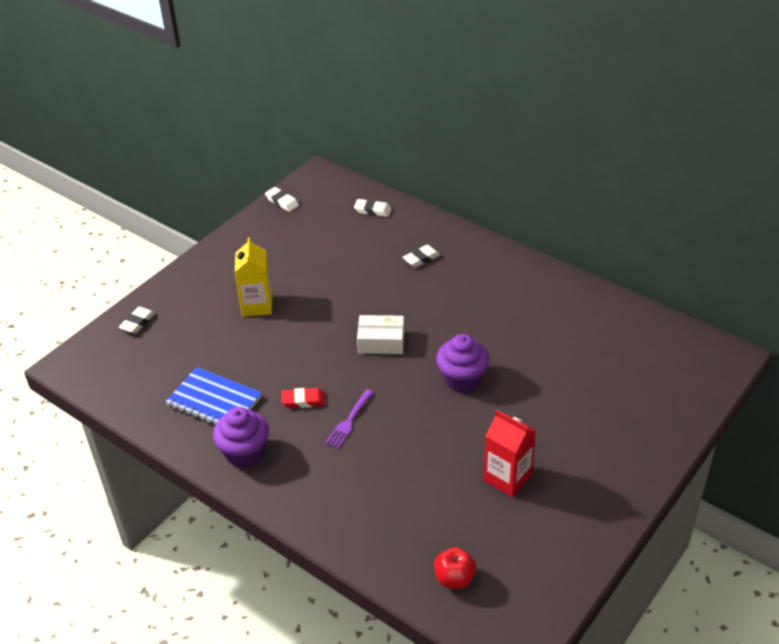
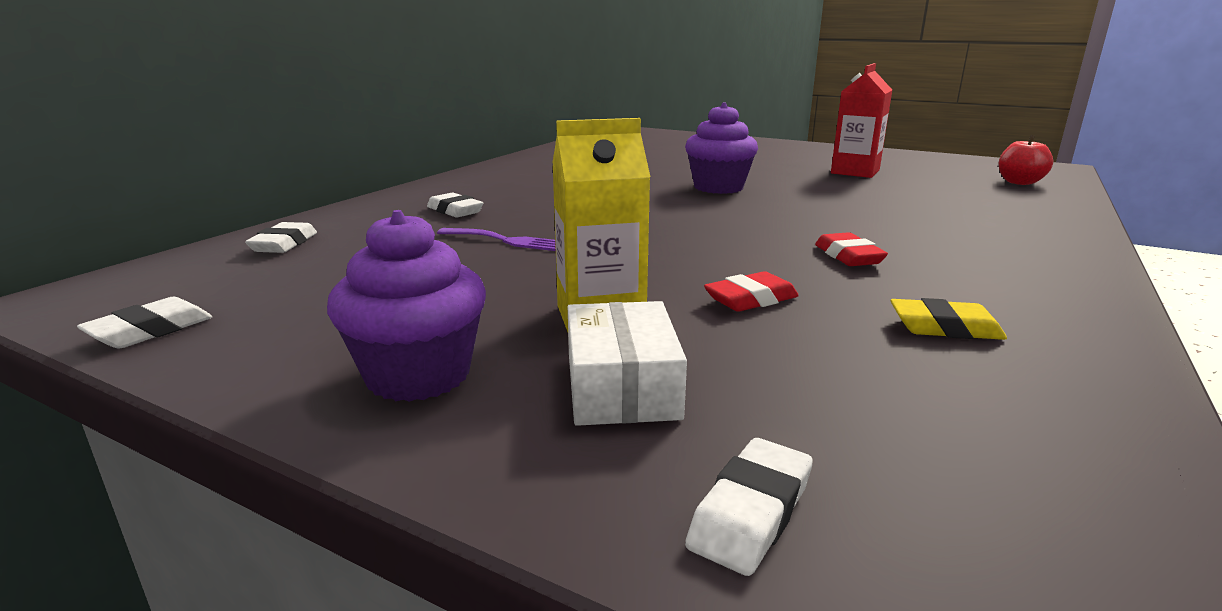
camera: 100 degrees left, 20 degrees down
white eraser [119,307,156,334] -> white eraser turned 75 degrees counterclockwise [685,438,813,576]
blue notebook [166,367,262,425] -> yellow eraser [891,298,1007,340]
purple cupcake [213,407,269,468] -> purple cupcake moved to [327,210,486,402]
purple fork [325,389,374,449] -> purple fork moved to [437,228,556,251]
white box [357,315,404,354] -> white box moved to [568,301,687,426]
none -> red eraser [704,271,799,312]

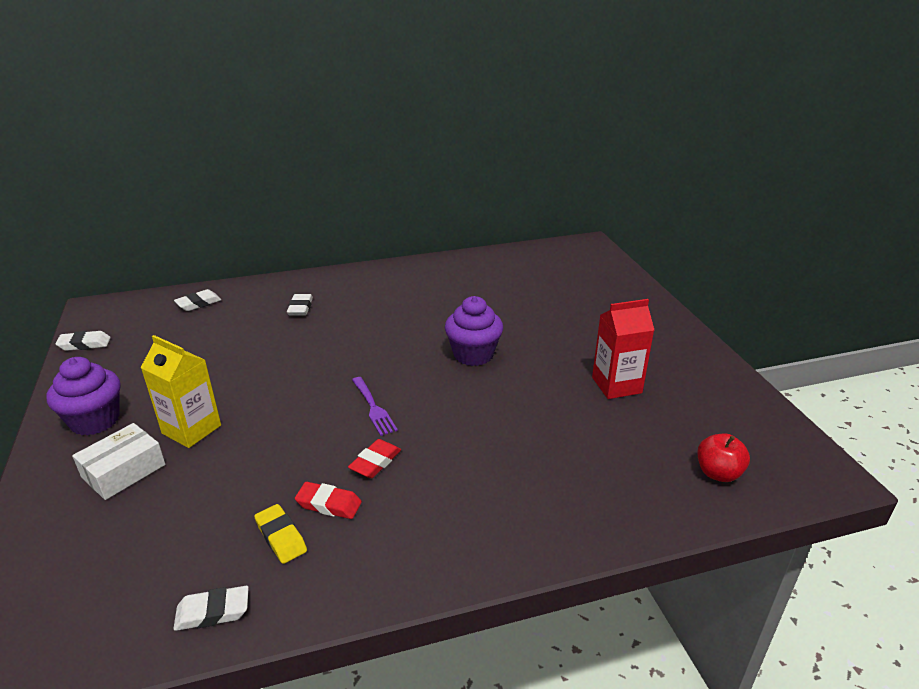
camera: 45 degrees right, 10 degrees up
purple fork [437,228,556,251] -> purple fork moved to [352,377,398,436]
white eraser [685,438,813,576] -> white eraser moved to [173,586,249,631]
red eraser [704,271,799,312] -> red eraser moved to [295,482,362,519]

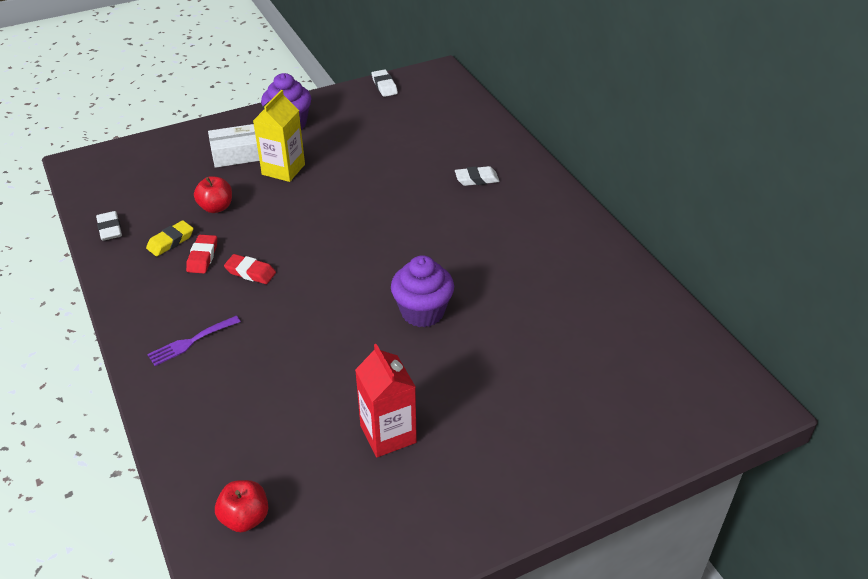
camera: 80 degrees right, 10 degrees up
white box [72,423,166,500] -> white box turned 45 degrees counterclockwise [208,124,259,168]
white eraser [174,289,221,311] -> none
purple fork [352,377,398,436] -> purple fork moved to [147,316,241,366]
none -> red apple [194,176,232,213]

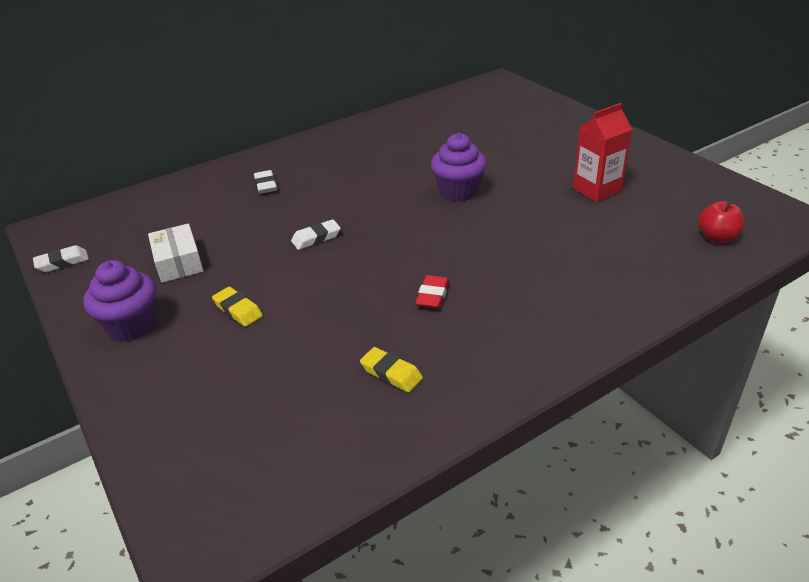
camera: 95 degrees left, 5 degrees down
white eraser [96,211,122,241] -> white eraser moved to [291,219,341,250]
purple fork [147,316,241,366] -> none
red eraser [186,235,217,273] -> none
red apple [194,176,232,213] -> none
white box [208,124,259,168] -> white box moved to [148,223,204,283]
yellow carton [253,90,305,182] -> yellow eraser [212,287,263,327]

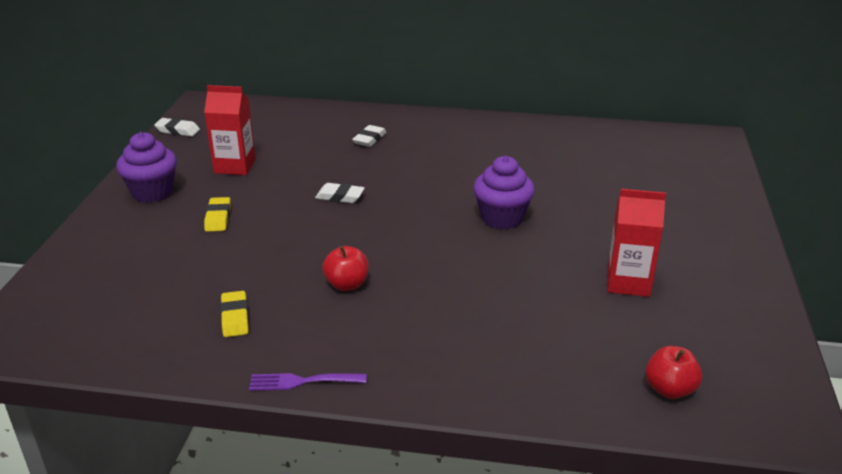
camera: 40 degrees right, 5 degrees down
white box [148,223,204,283] -> red carton [204,85,256,175]
red eraser [416,275,449,309] -> red apple [322,246,369,291]
none -> purple fork [249,373,367,391]

